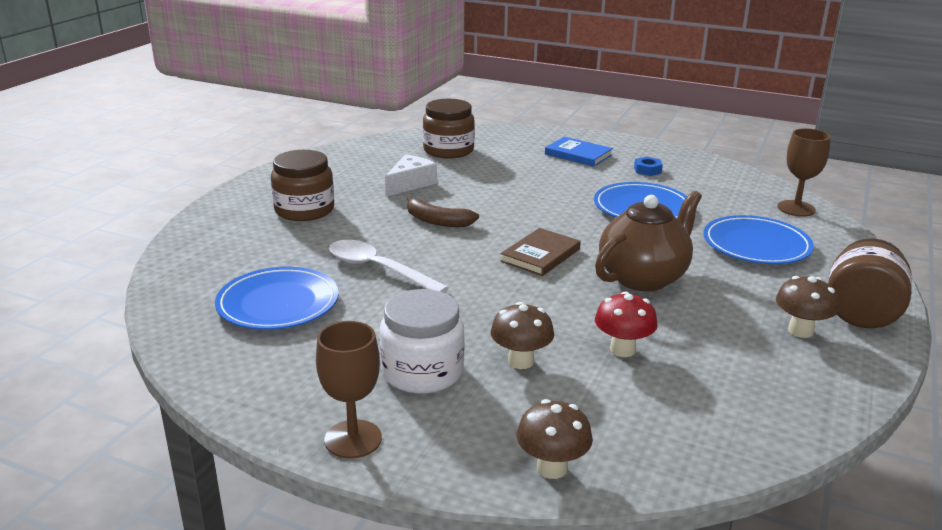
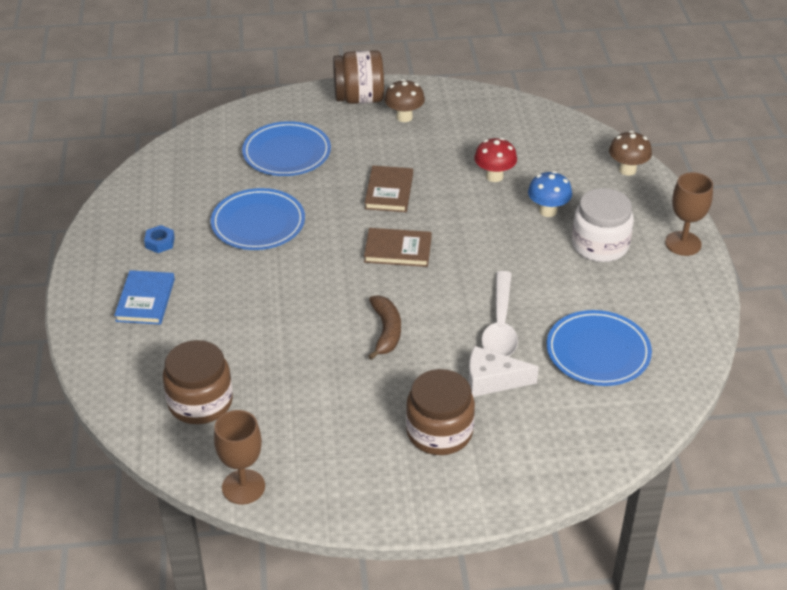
camera: 120 degrees left, 15 degrees up
white cheese [385,155,437,196] -> white cheese moved to [468,346,539,397]
brown mushroom [490,302,554,369] -> blue mushroom [528,171,572,217]
brown teapot [595,190,702,292] -> brown book [365,165,413,212]
brown goblet [777,128,831,217] -> brown goblet moved to [214,410,265,505]

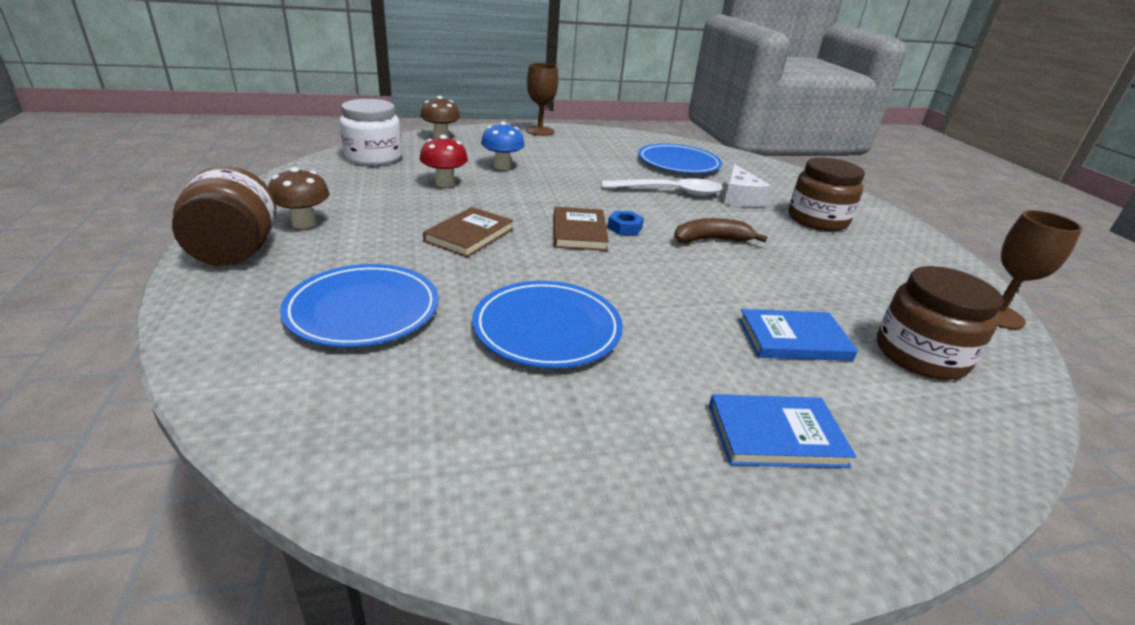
camera: 100 degrees left, 10 degrees down
blue nut [144,225,175,253] -> blue nut moved to [607,211,644,235]
brown book [365,165,413,212] -> brown book turned 60 degrees counterclockwise [423,207,514,257]
white jar [572,188,634,262] -> white jar moved to [340,99,402,165]
none -> blue book [738,309,858,361]

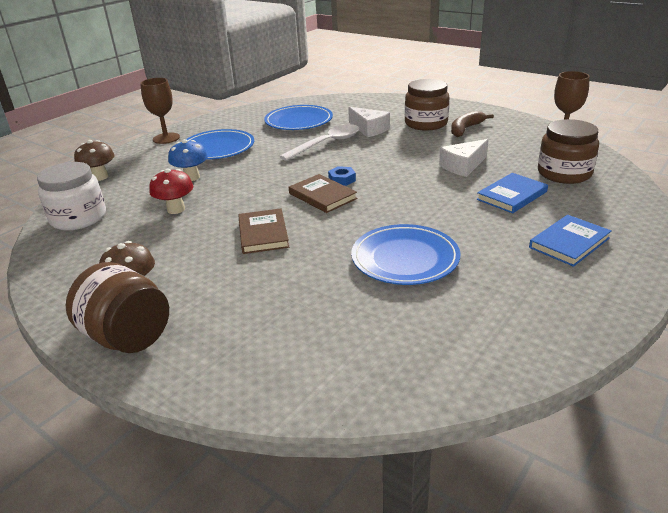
camera: 35 degrees left, 0 degrees up
blue plate [280,264,439,347] -> blue plate moved to [186,129,254,160]
brown banana [674,218,767,243] -> brown banana moved to [451,111,494,137]
none -> white cheese [439,139,489,177]

